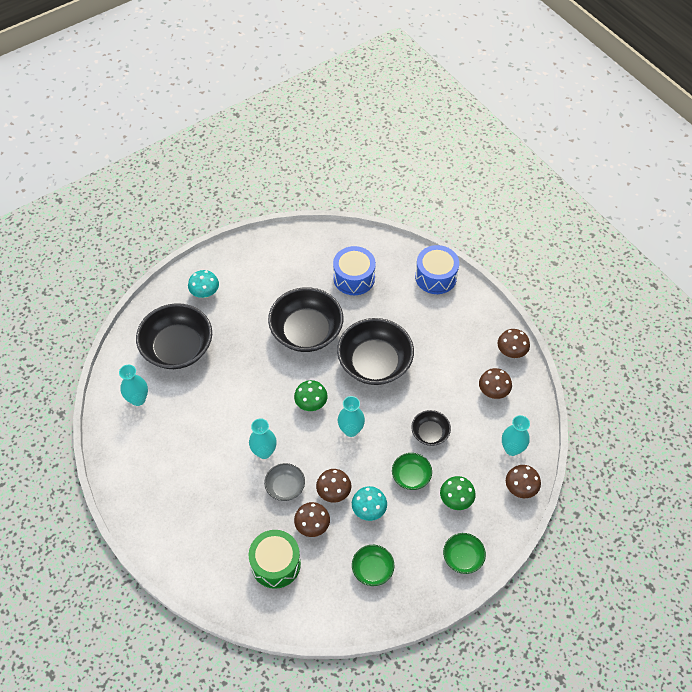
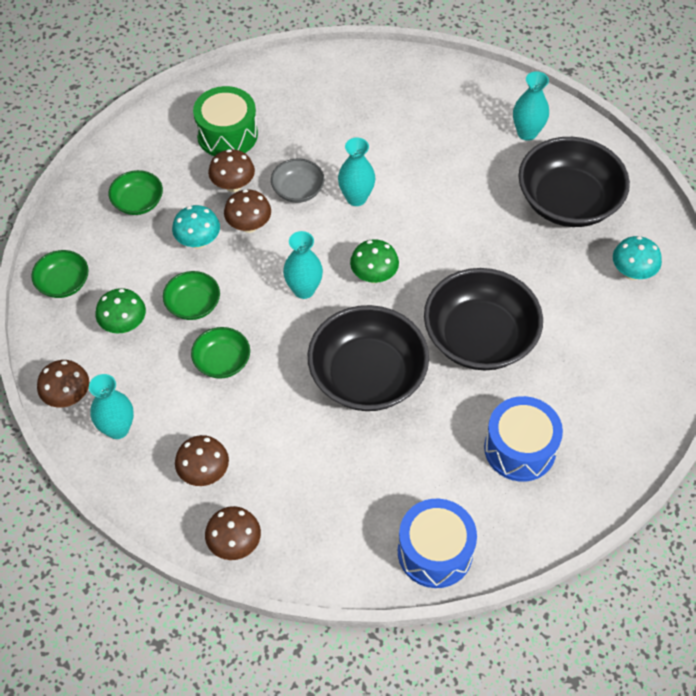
camera: 130 degrees right, 0 degrees up
black bowl [411,410,451,446] -> green bowl [191,327,250,379]

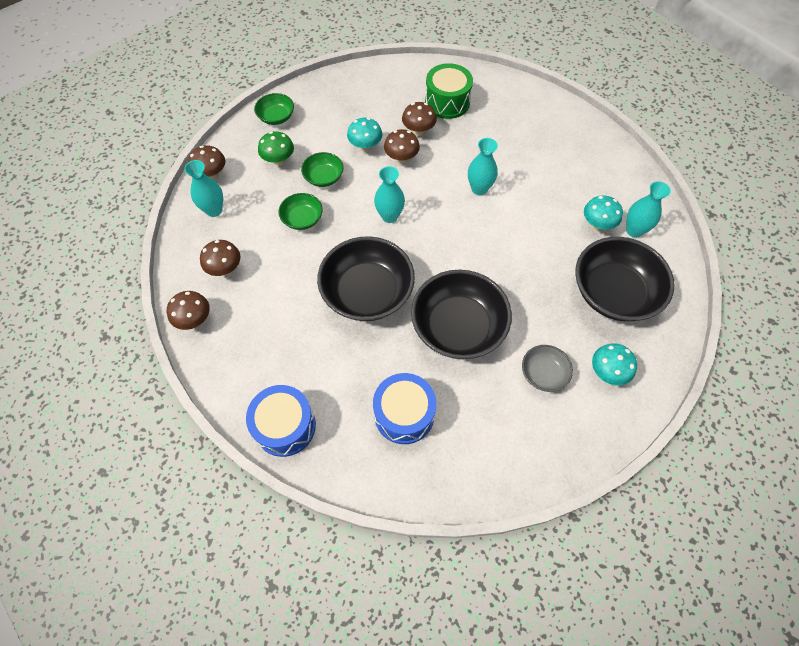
camera: 45 degrees right, 5 degrees up
green bowl [109,170,163,215] -> none
grey bowl [271,159,324,203] -> grey bowl moved to [522,345,573,392]
green mushroom [350,239,399,283] -> none
none -> turquoise mushroom [584,196,623,231]

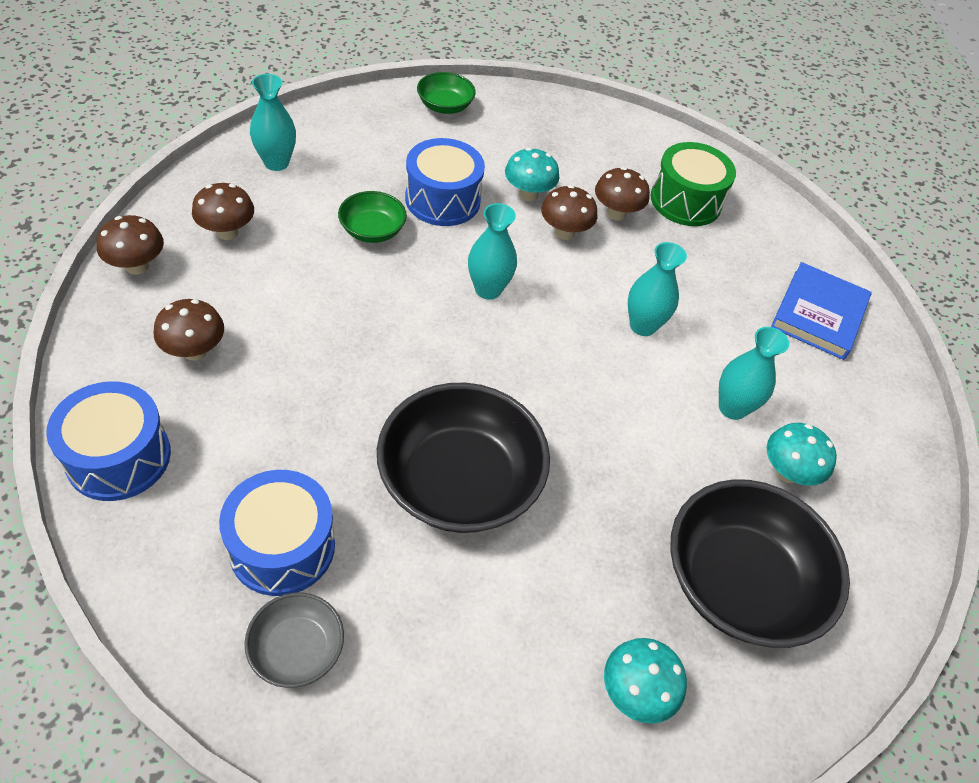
camera: 25 degrees right, 10 degrees down
brown mushroom [188,145,225,180] -> brown mushroom moved to [154,299,224,361]
green mushroom [258,131,294,166] -> none
green bowl [301,152,343,187] -> blue drum [405,138,485,226]
black bowl [317,236,415,321] -> none
grey bowl [522,345,573,392] -> grey bowl moved to [244,593,344,688]
turquoise vase [626,181,671,238] -> turquoise vase moved to [719,327,789,420]
none -> blue book [771,262,872,360]

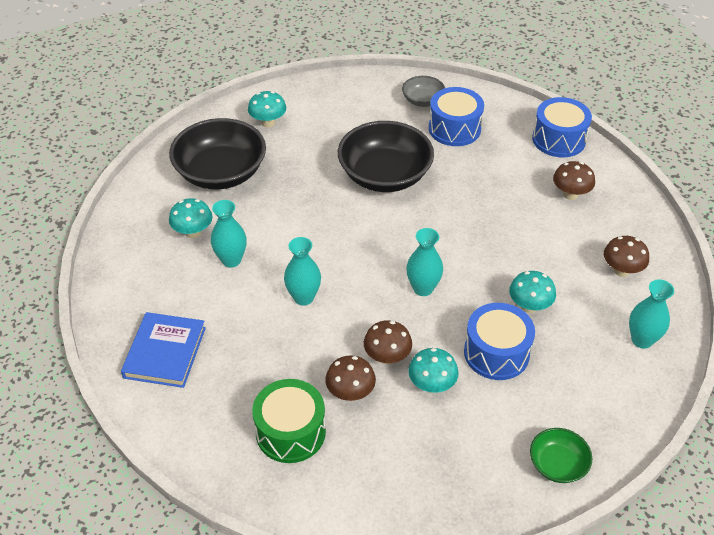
camera: 170 degrees right, 5 degrees down
brown mushroom [97,215,164,275] -> none
green bowl [338,191,407,243] -> turquoise mushroom [509,271,556,313]

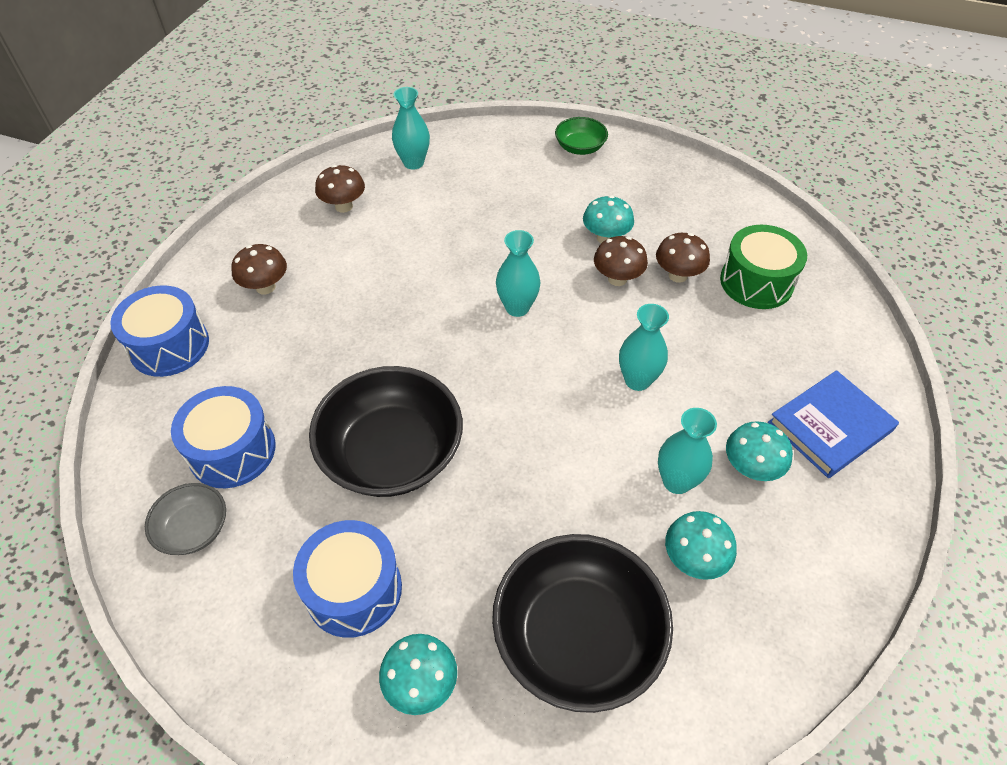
camera: 135 degrees left, 5 degrees up
blue drum [464,303,535,380] -> blue drum moved to [293,520,402,638]
turquoise mushroom [509,271,556,313] -> turquoise mushroom moved to [726,421,793,481]

